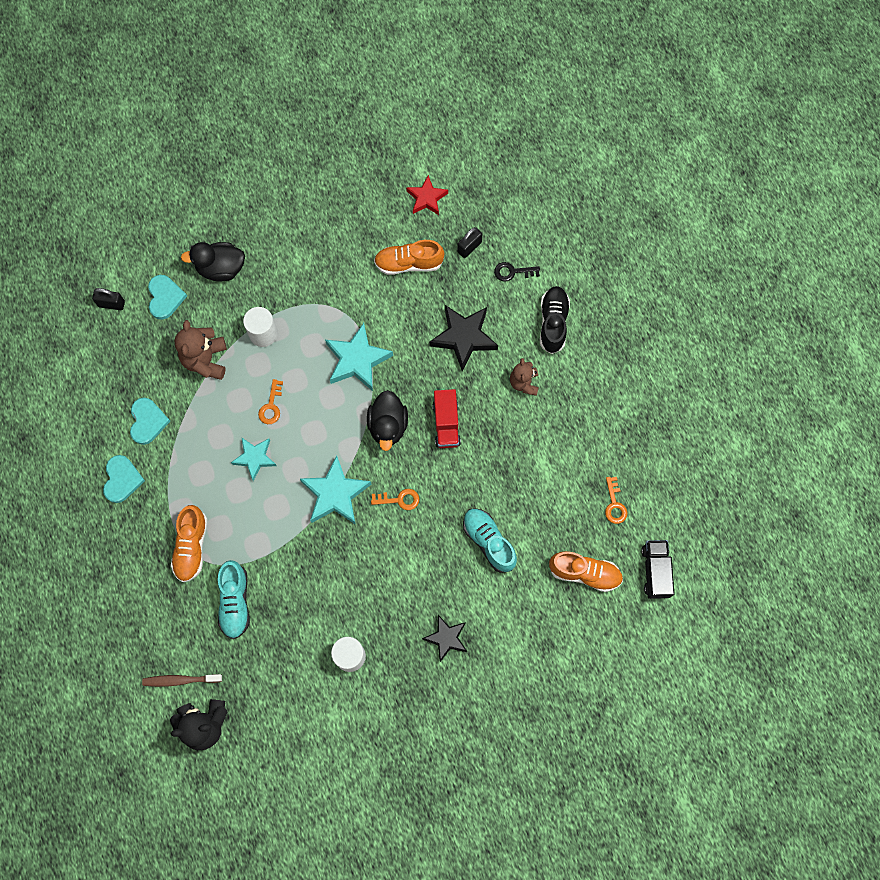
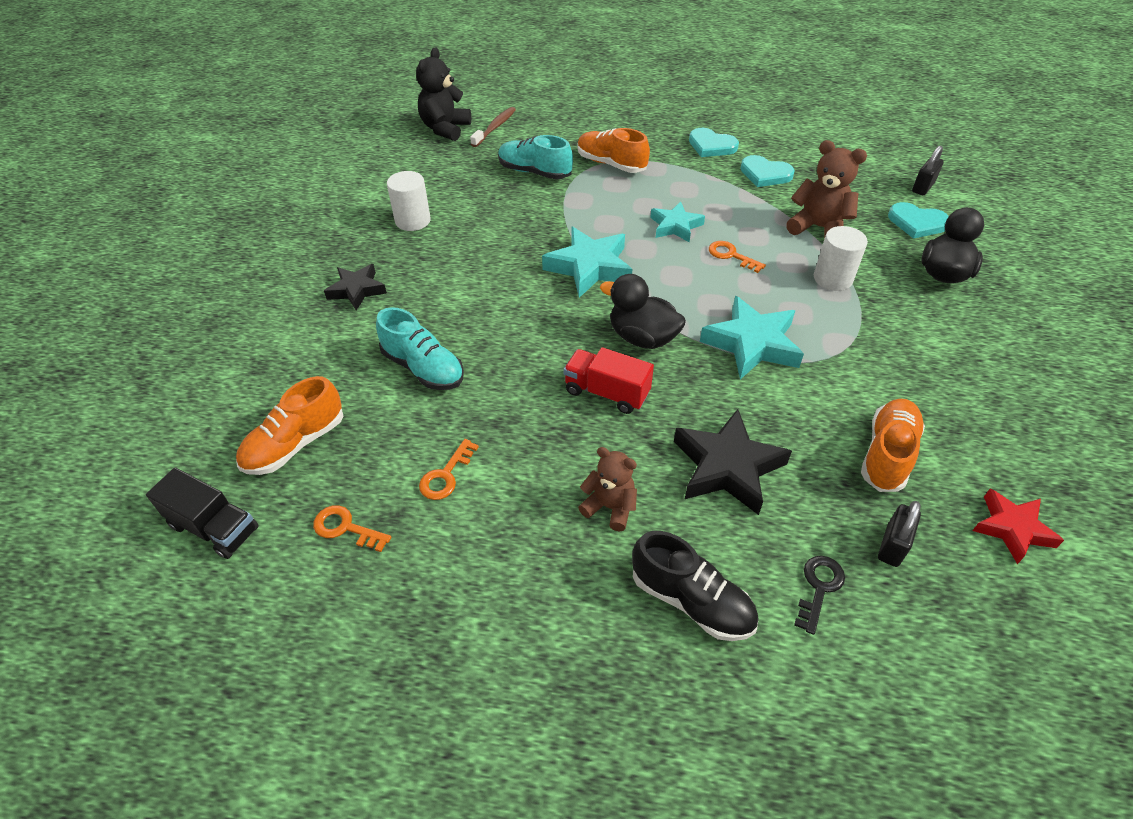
camera: 120 degrees right, 25 degrees down
orange key [371,489,419,510] -> orange key moved to [419,439,479,500]
black padlock [457,227,482,258] -> black padlock turned 45 degrees clockwise [878,501,921,567]
turquoise shoe [463,508,517,573] -> turquoise shoe turned 45 degrees clockwise [376,307,464,390]

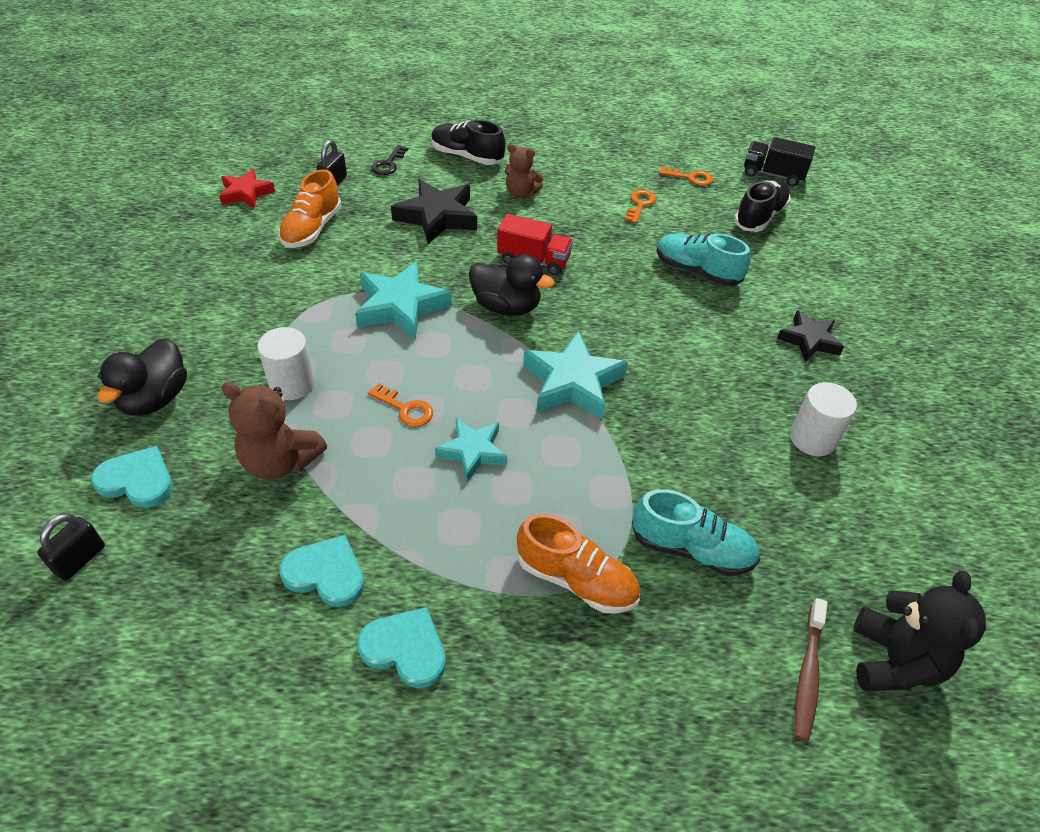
camera: 170 degrees right, 0 degrees up
orange shoe [236,376,343,475] -> black shoe [734,179,791,232]

